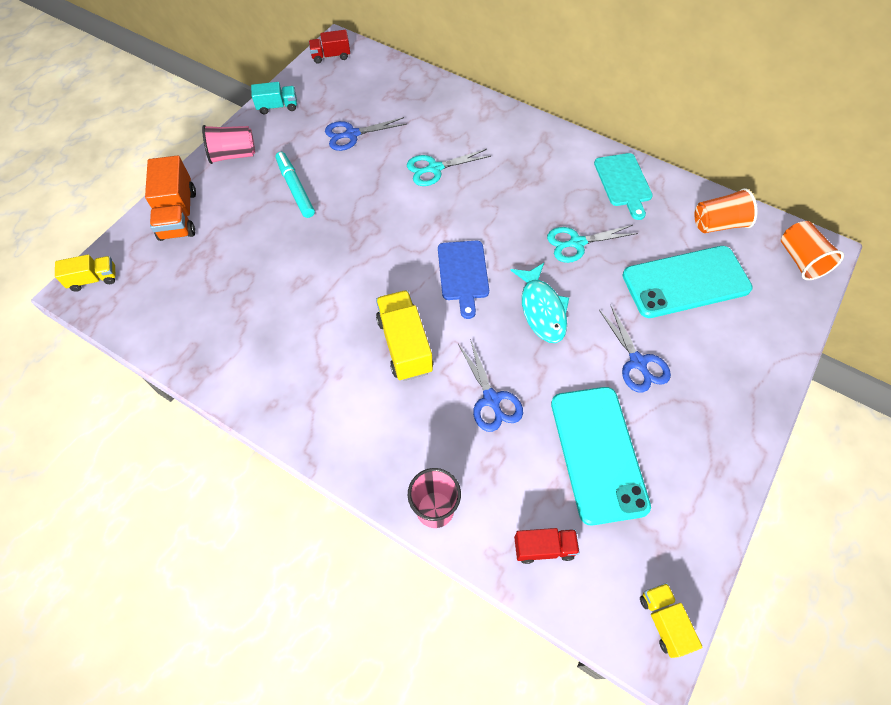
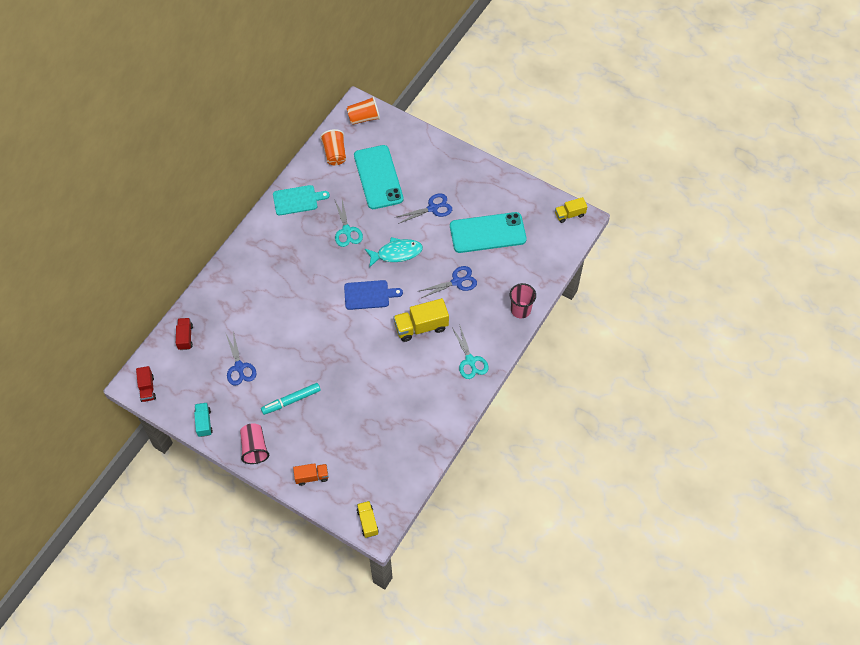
camera: 90 degrees left, 0 degrees up
orange truck [145,155,196,241] -> orange truck [293,463,329,486], size x0.60
turquoise scissors [407,149,491,186] -> turquoise scissors moved to [453,326,489,379]
red truck [514,528,580,564] -> red truck moved to [176,318,193,350]

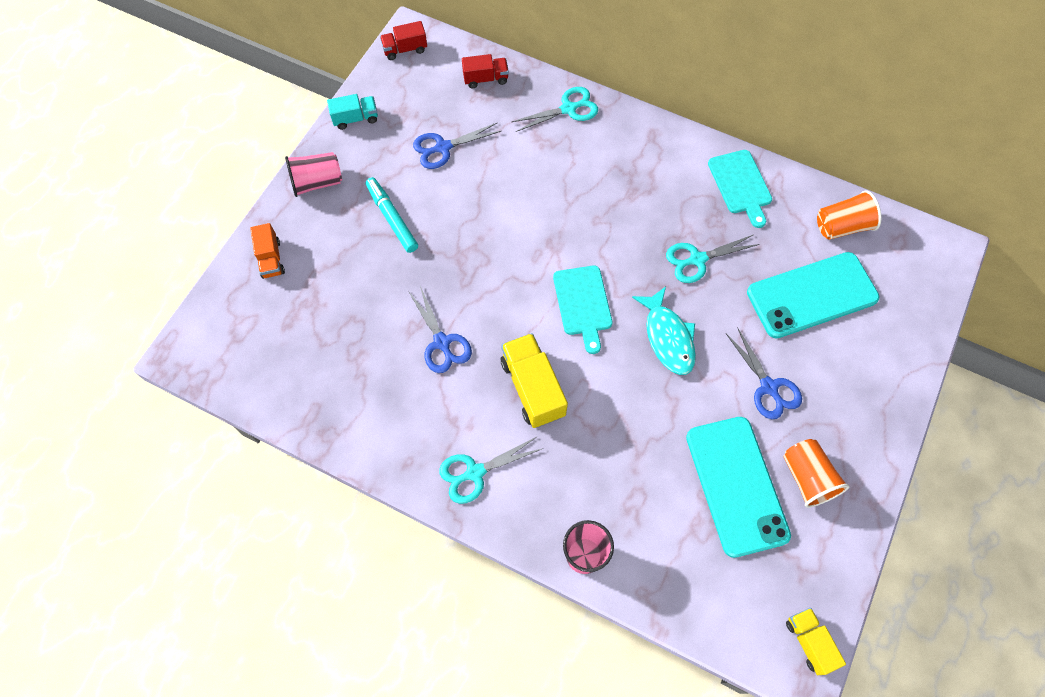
camera: 85 degrees right, 5 degrees up
blue cutting board [344,280,403,310] -> turquoise cutting board [553,265,612,354]
orange cup [347,96,380,125] -> orange cup moved to [783,439,850,508]
yellow truck [357,501,379,538] -> none
blue scissors [420,266,477,298] -> blue scissors moved to [408,286,472,373]
none -> turquoise scissors [512,87,598,132]

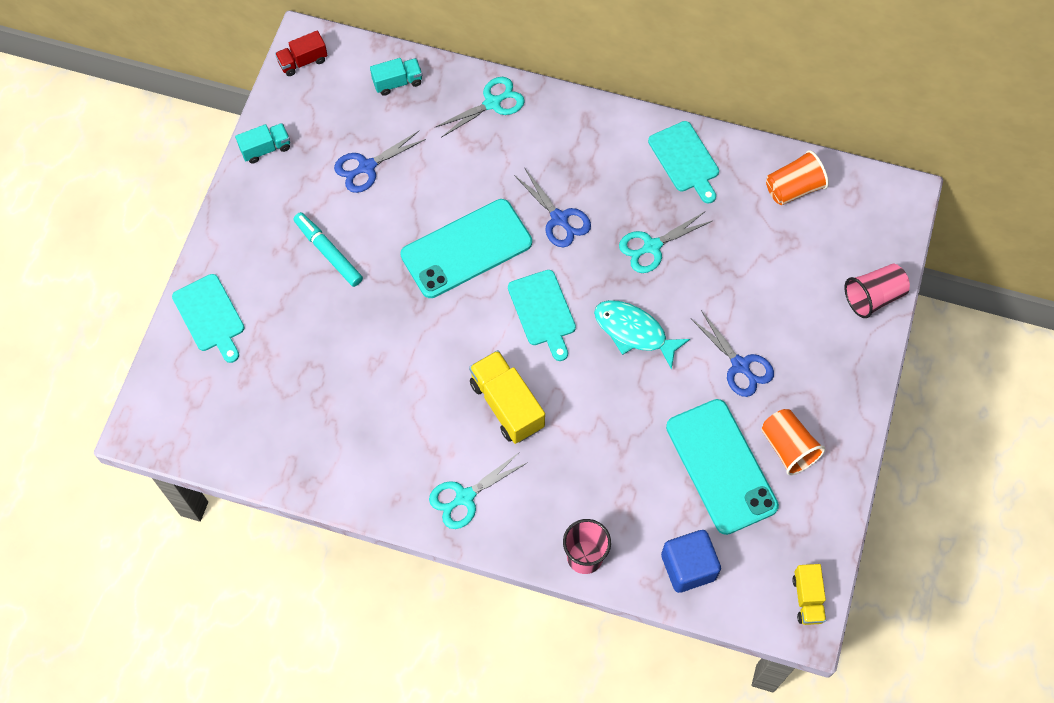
camera: 10 degrees left, 0 degrees up
orange truck [250,223,285,279] -> turquoise cutting board [172,274,244,363]
pink cup [285,152,342,197] -> pink cup moved to [844,264,910,318]
blue scissors [408,286,472,373] -> blue scissors moved to [514,167,591,248]
red truck [462,54,509,88] -> turquoise truck [370,58,422,96]
turquoise fish [632,287,696,375] -> turquoise fish turned 150 degrees clockwise [594,300,690,370]
turquoise phone [747,252,880,338] -> turquoise phone moved to [401,199,532,298]
yellow truck [786,608,846,675] -> yellow truck turned 150 degrees counterclockwise [792,564,826,625]
none -> blue cube [661,530,721,593]

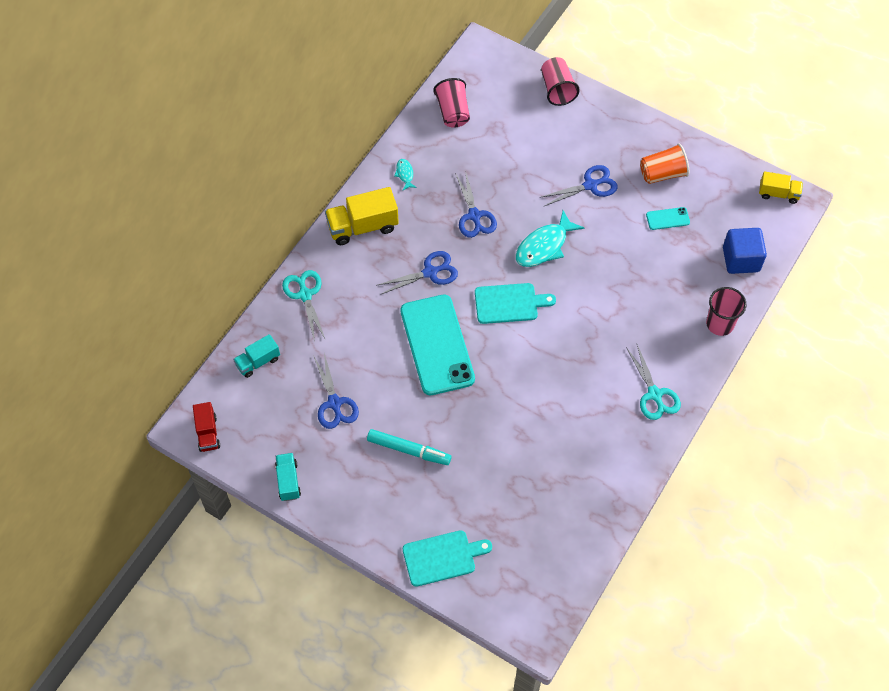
camera: 75 degrees left, 5 degrees down
turquoise marker [293,212,363,287] -> turquoise marker turned 135 degrees counterclockwise [367,429,451,465]
turquoise truck [370,58,422,96] -> turquoise truck turned 120 degrees counterclockwise [233,334,280,378]
yellow truck [469,350,545,444] -> yellow truck moved to [325,187,399,245]
turquoise scissors [619,211,712,273] -> blue scissors [455,170,497,238]
turquoise cutting board [648,121,719,204] -> turquoise fish [394,159,417,190]
turquoise phone [666,399,779,535] -> turquoise phone [646,207,690,230], size x0.41
orange cup [766,150,829,205] -> pink cup [433,78,470,128]

